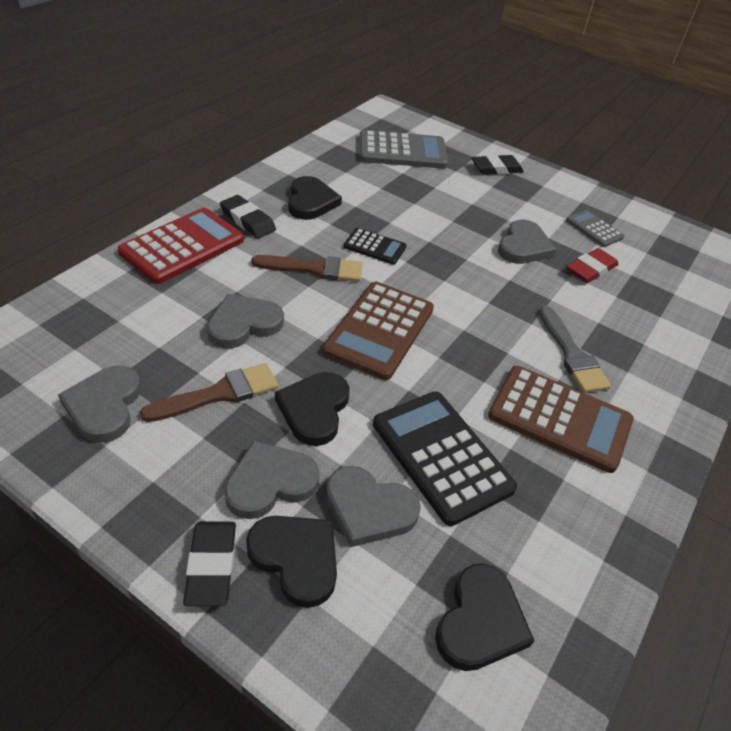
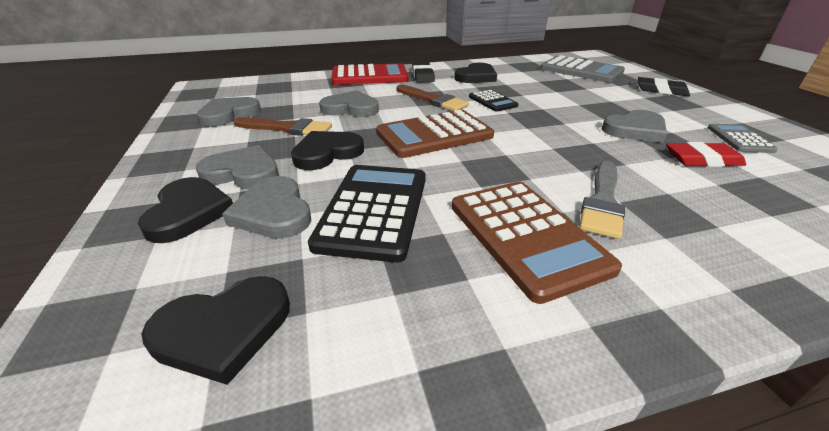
camera: 45 degrees right, 10 degrees down
black eraser [183,521,236,606] -> none

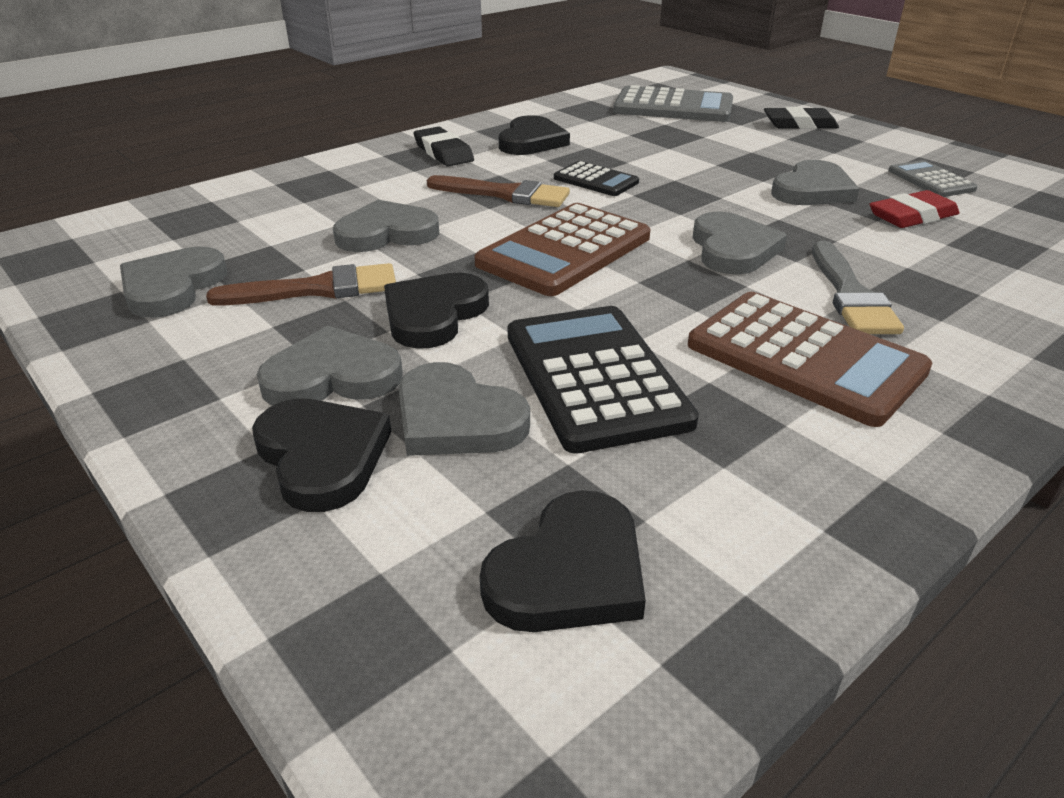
camera: 25 degrees left, 0 degrees up
red calculator [331,63,409,85] -> none
none -> grey heart [693,212,787,275]

